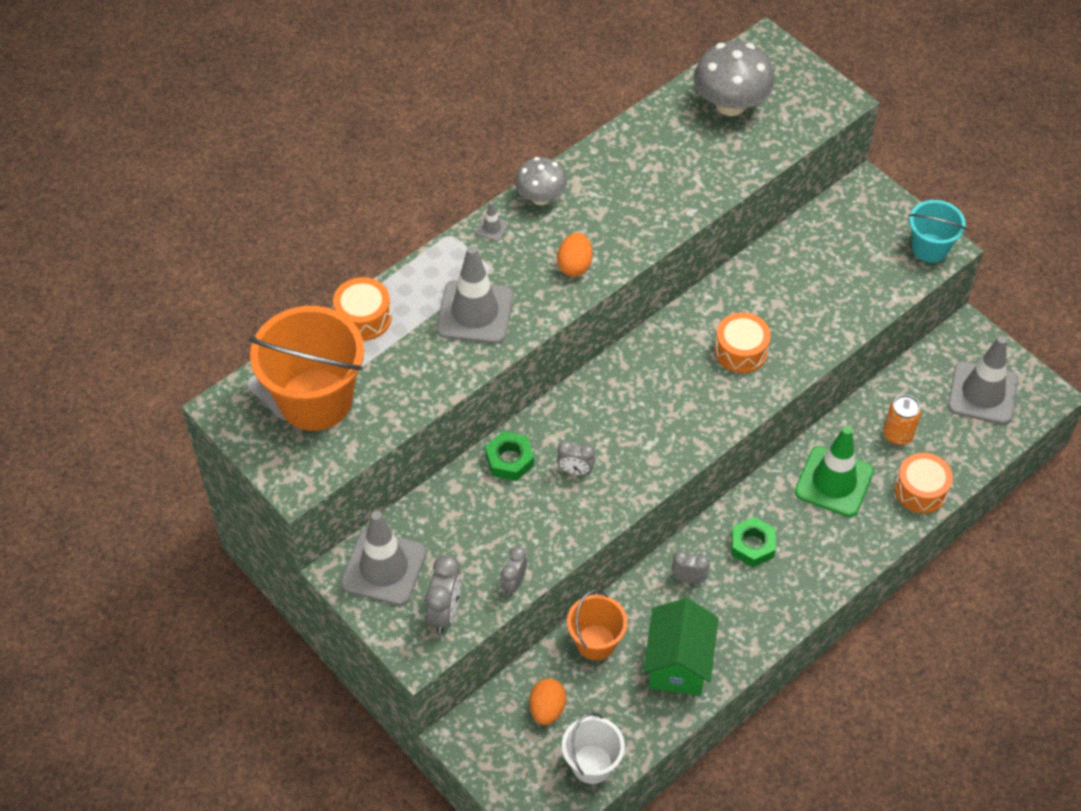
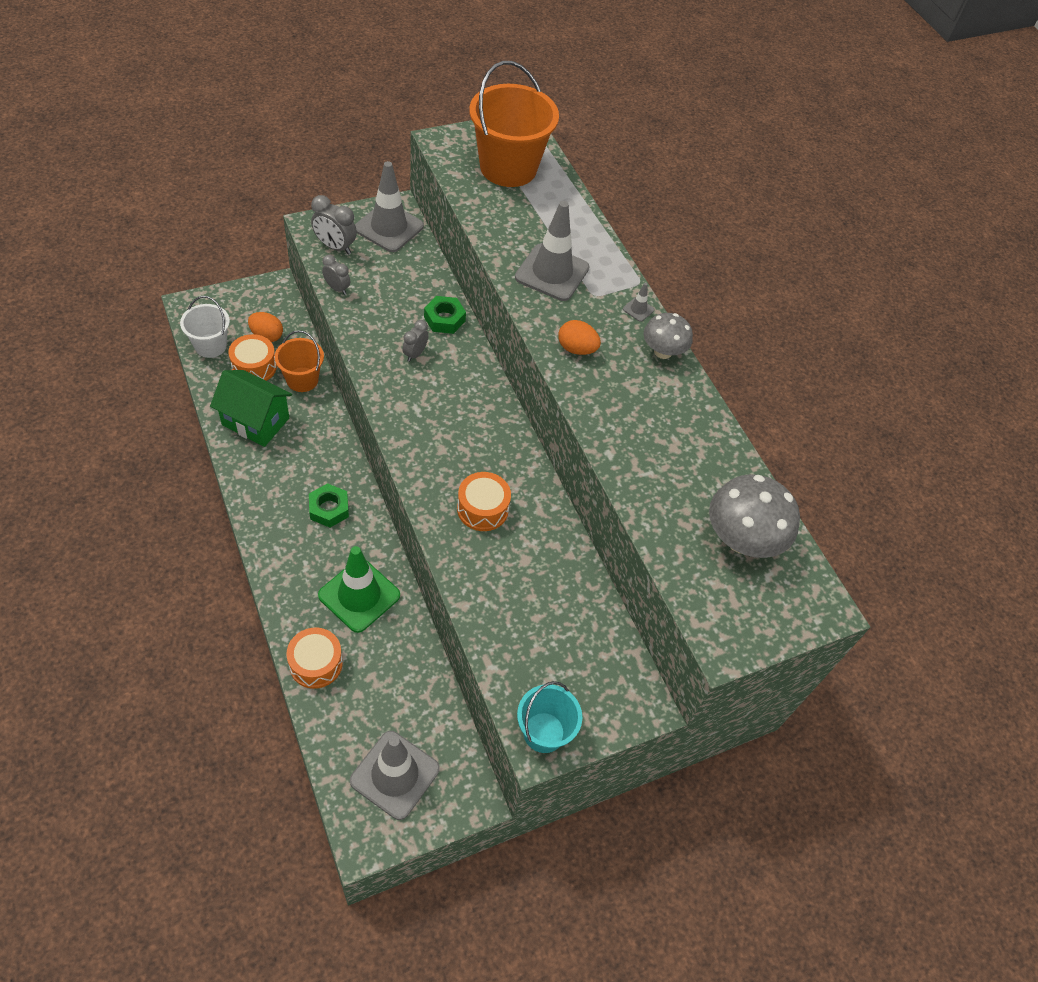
camera: 100 degrees right, 0 degrees up
orange drum [333,277,392,341] -> orange drum moved to [228,334,277,381]
grey clock [672,551,710,584] -> none
orange can [883,395,921,445] -> none

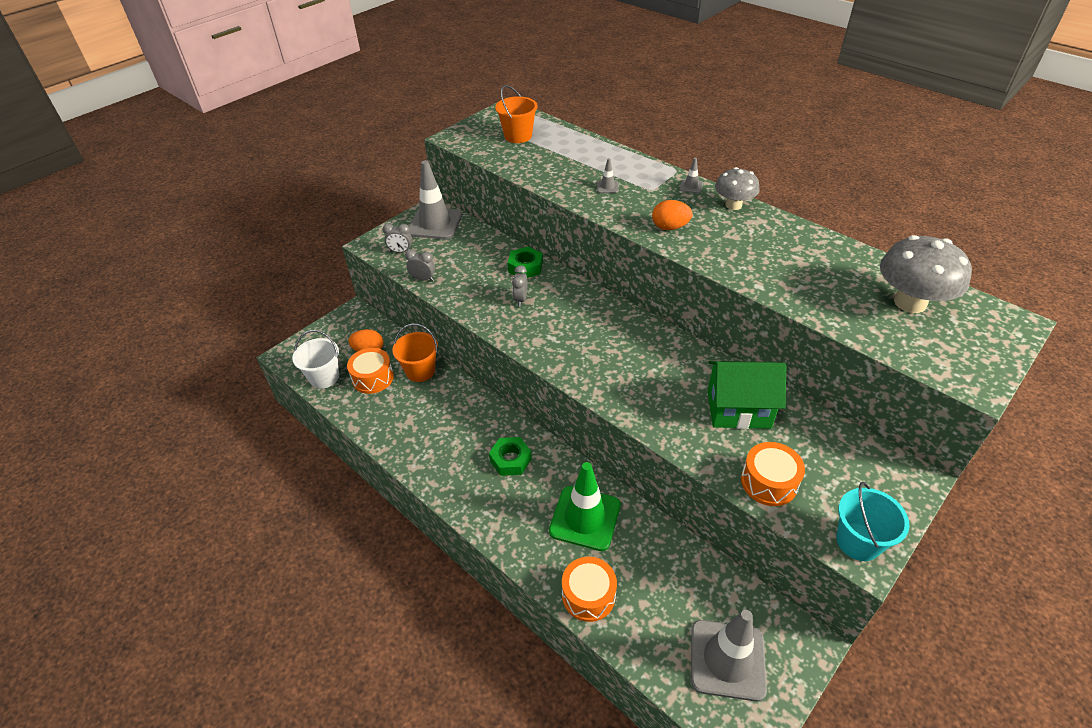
camera: 15 degrees left, 10 degrees down
green house [210,370,292,447] -> green house moved to [707,361,786,429]
grey clock [311,195,357,254] -> grey clock [383,223,412,253], size x0.65
orange drum [457,472,511,531] -> orange drum moved to [741,442,805,506]
orange bucket [469,61,559,187] -> orange bucket [495,85,538,143], size x0.56
grey traffic cone [515,201,590,301] -> grey traffic cone [597,158,619,193], size x0.40

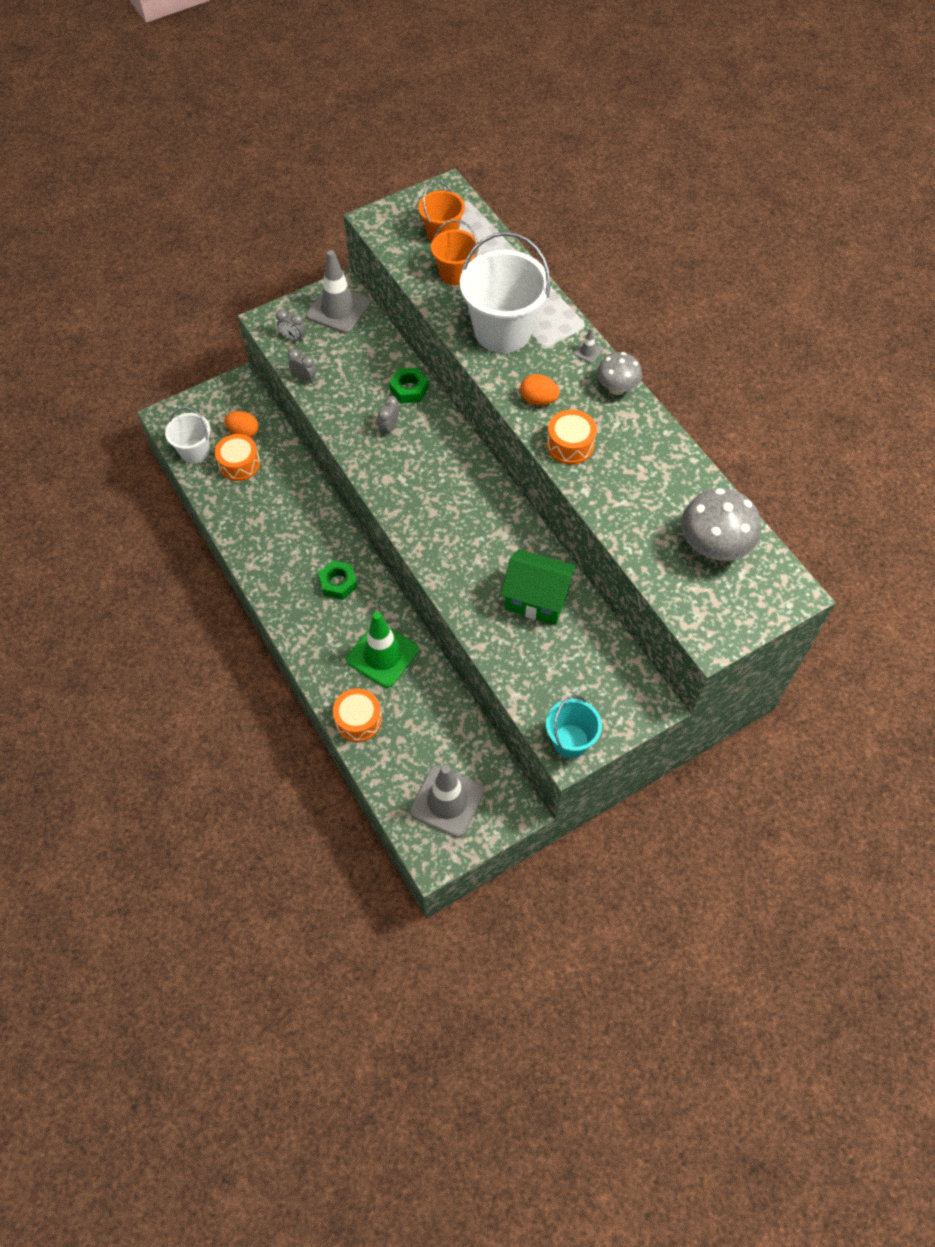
camera: 15 degrees right, 15 degrees up
orange bucket [392,324,438,382] -> orange bucket moved to [431,220,479,285]
grey traffic cone [597,158,619,193] -> white bucket [460,232,550,353]
orange drum [741,442,805,506] -> orange drum moved to [547,410,597,465]

